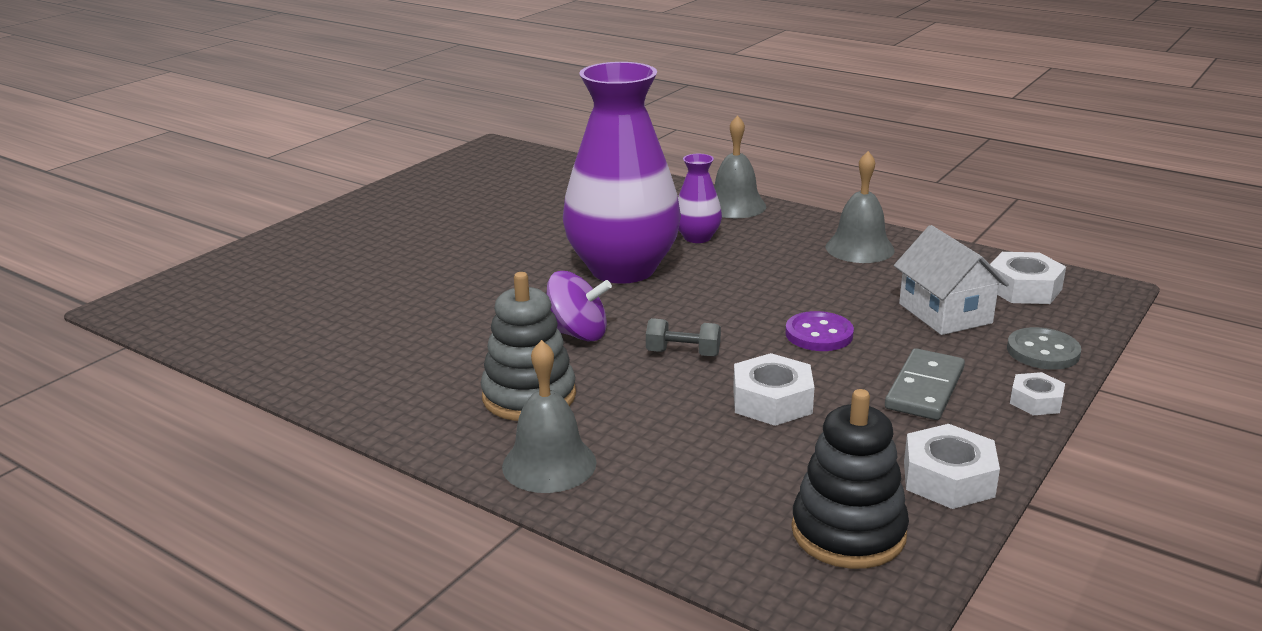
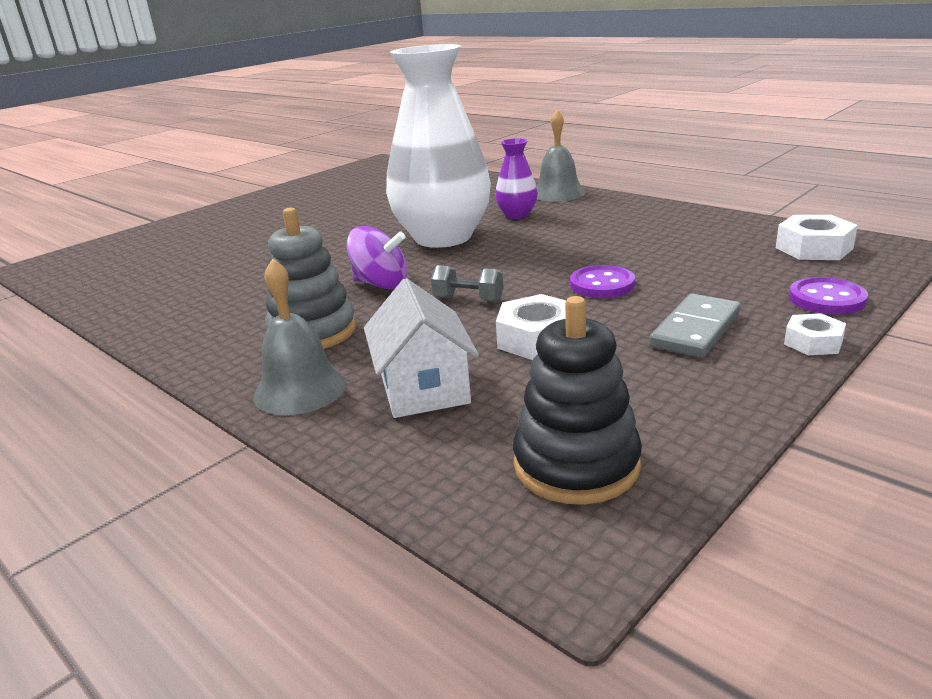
camera: 10 degrees right, 0 degrees up
purple vase [563,62,681,284] -> white vase [386,44,491,248]
grey bell [826,151,894,263] -> none
white house [894,225,1009,335] -> white house moved to [364,278,479,418]
white nut [904,424,1000,509] -> none
grey button [1007,327,1081,370] -> purple button [789,277,868,315]

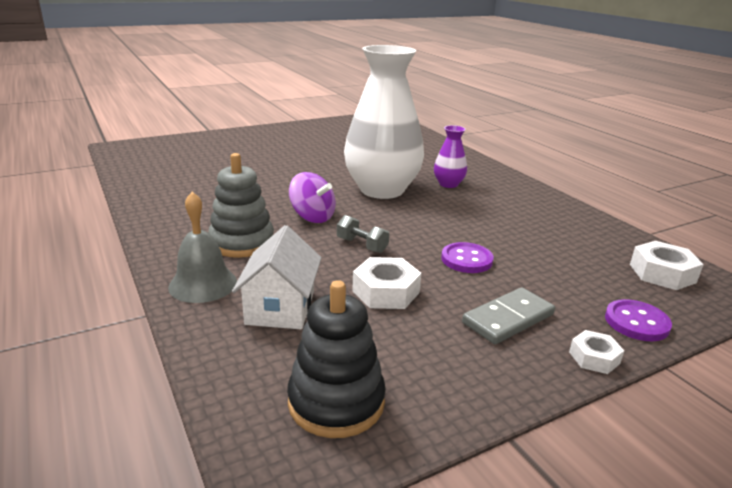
camera: 15 degrees right, 0 degrees up
grey bell [536,110,586,202] -> none

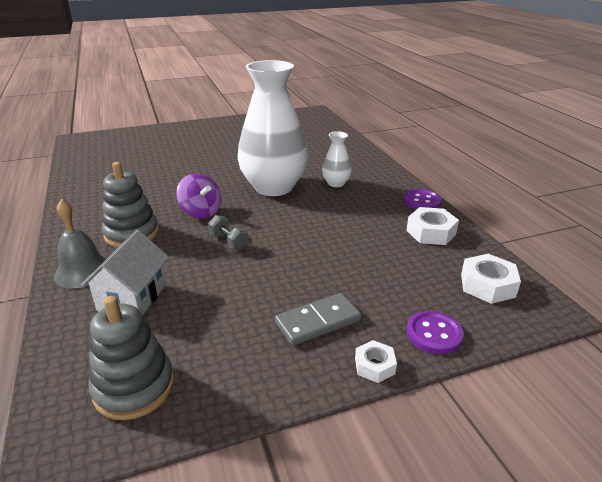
camera: 10 degrees right, 5 degrees up
black stacking toy [287,280,386,438] -> grey stacking toy [89,296,174,420]
white nut [352,257,422,309] -> white nut moved to [406,207,459,245]
purple vase [434,125,467,188] -> white vase [322,131,352,187]
purple button [441,242,494,273] -> purple button moved to [403,189,442,210]

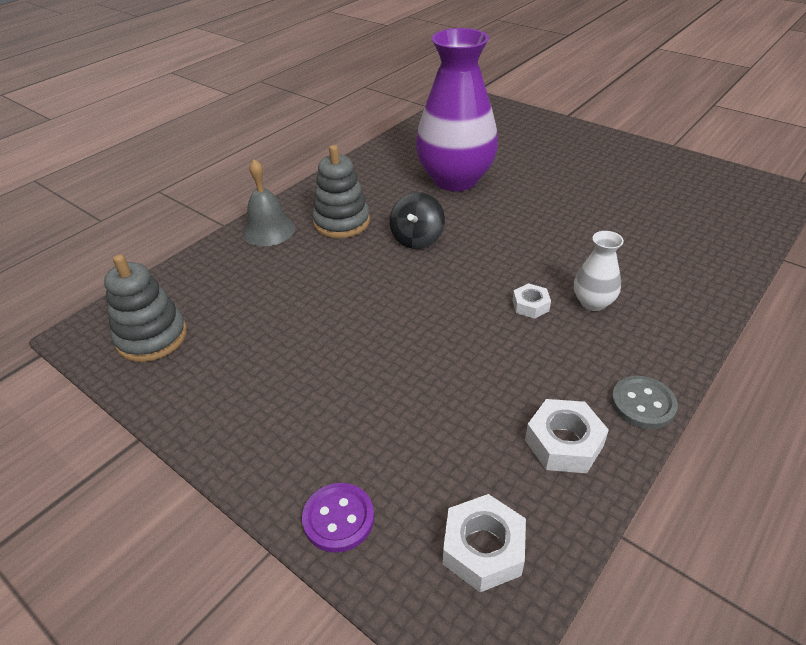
camera: 60 degrees right, 10 degrees up
white house [81,230,169,316] -> none
purple spinning top [176,174,222,218] -> black spinning top [390,192,445,249]
grey dumbbell [208,215,249,250] -> none
white vase [238,60,308,196] -> none
grey domino [275,293,361,346] -> none
white nut [355,340,397,383] -> white nut moved to [512,283,551,319]
purple button [403,189,442,210] -> grey button [611,376,678,429]
none -> purple vase [416,28,498,191]

